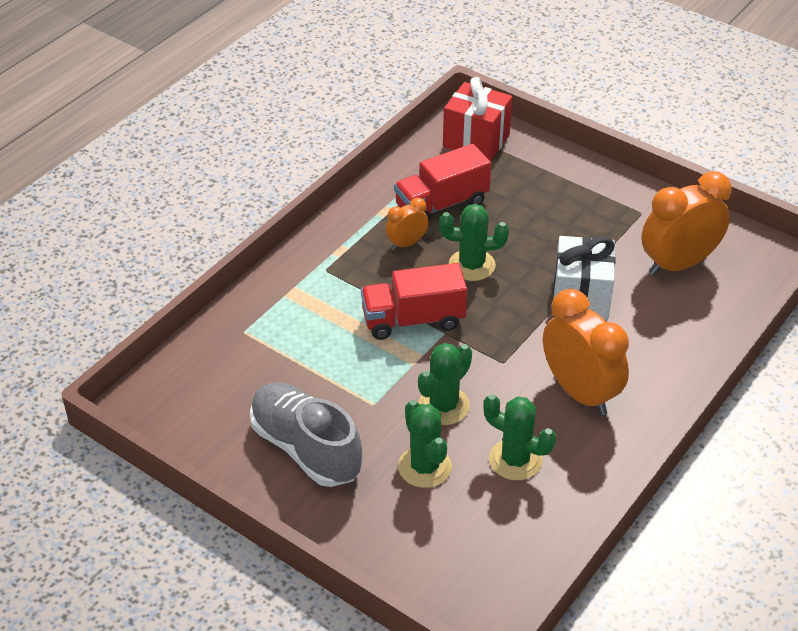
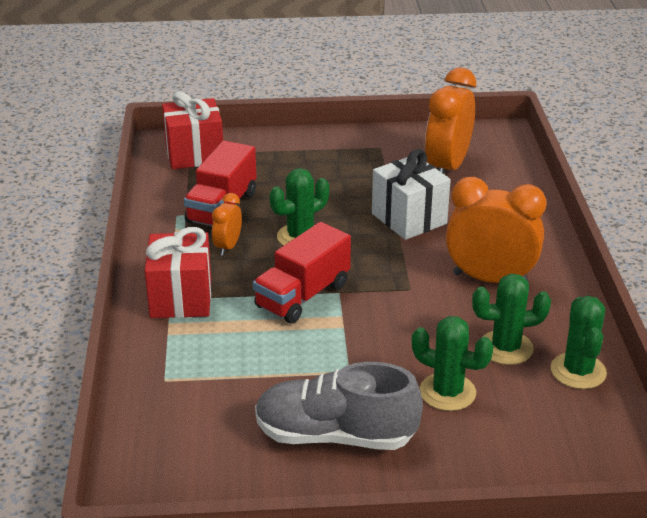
camera: 40 degrees left, 10 degrees down
green cactus [418,343,472,425] -> green cactus moved to [551,296,607,389]
none -> red gift [145,227,211,318]

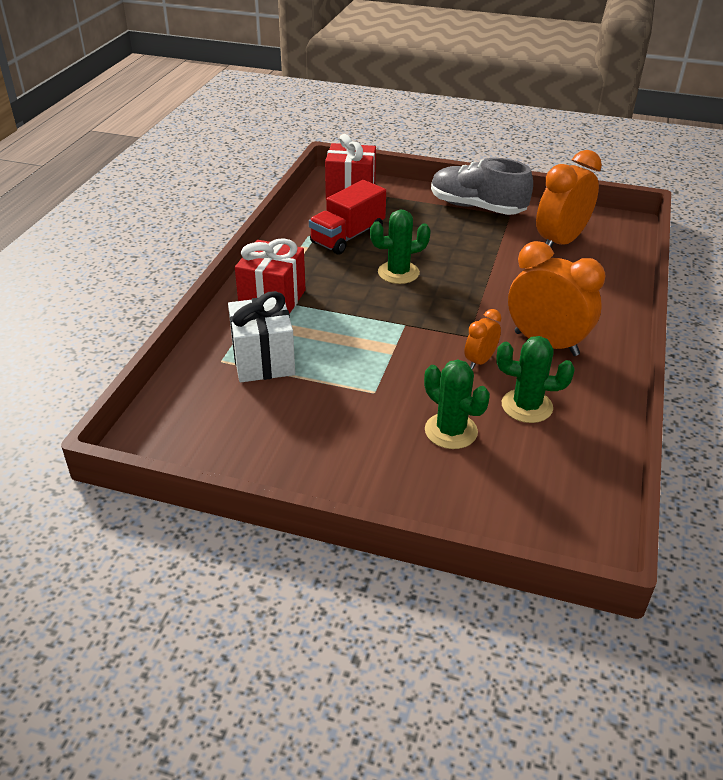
camera: 20 degrees right, 5 degrees up
orange clock [212,193,242,256] -> orange clock moved to [464,309,501,370]
red truck [253,222,351,324] -> none
grey shoe [255,362,423,450] -> grey shoe moved to [431,158,533,215]
white gift [372,149,451,240] -> white gift moved to [228,291,295,382]
green cactus [551,296,607,389] -> none

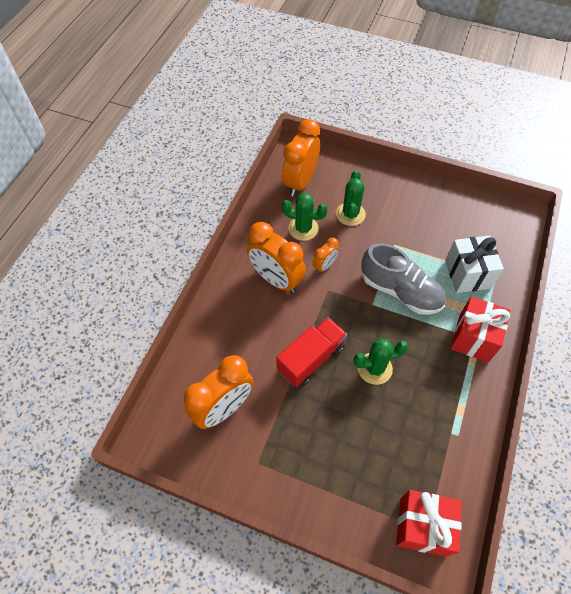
camera: 175 degrees left, 20 degrees up
red truck [309,180,386,255] -> red truck moved to [276,317,347,387]
green cactus [424,360,490,449] -> green cactus turned 45 degrees clockwise [336,170,366,226]
grey shoe [431,158,533,215] -> grey shoe moved to [361,243,446,315]
none -> orange clock [282,119,320,197]

